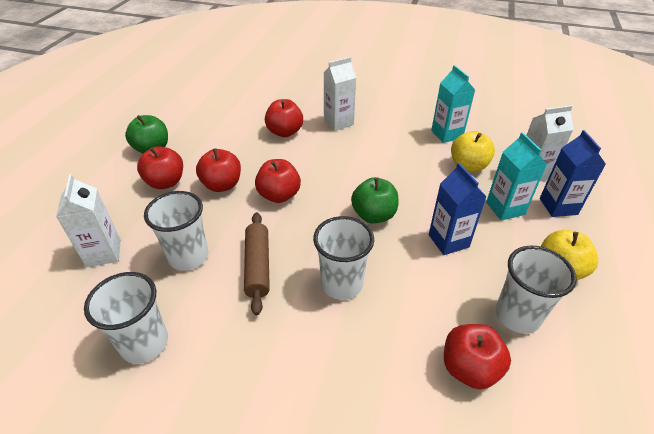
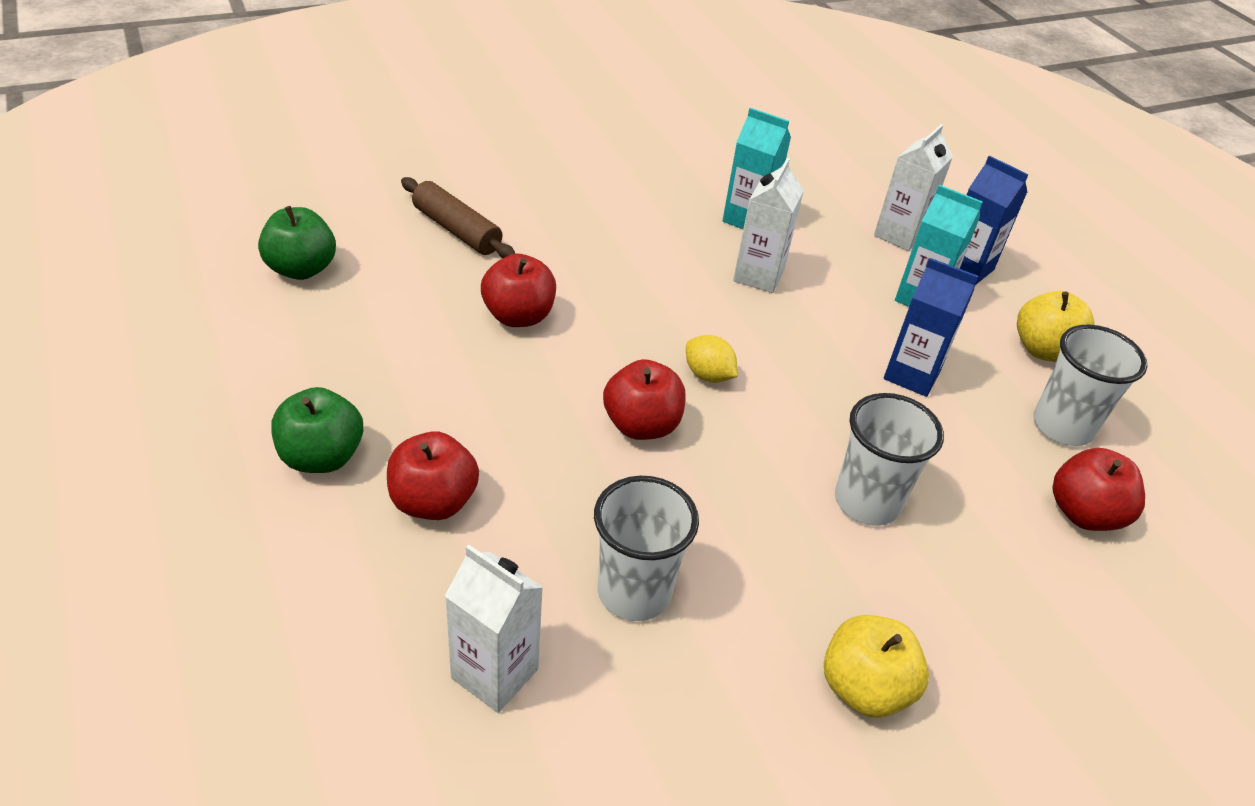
camera: 45 degrees left, 0 degrees up
white cup [84,272,168,364] -> none
red apple [196,148,241,192] -> none
brown rolling pin [244,212,270,315] -> brown rolling pin moved to [401,177,515,258]
white carton [324,57,356,131] -> white carton moved to [733,158,804,293]
green apple [351,177,399,223] -> green apple moved to [258,206,336,280]
yellow apple [451,131,495,173] -> yellow apple moved to [824,615,929,718]
none -> yellow lemon [686,335,738,383]

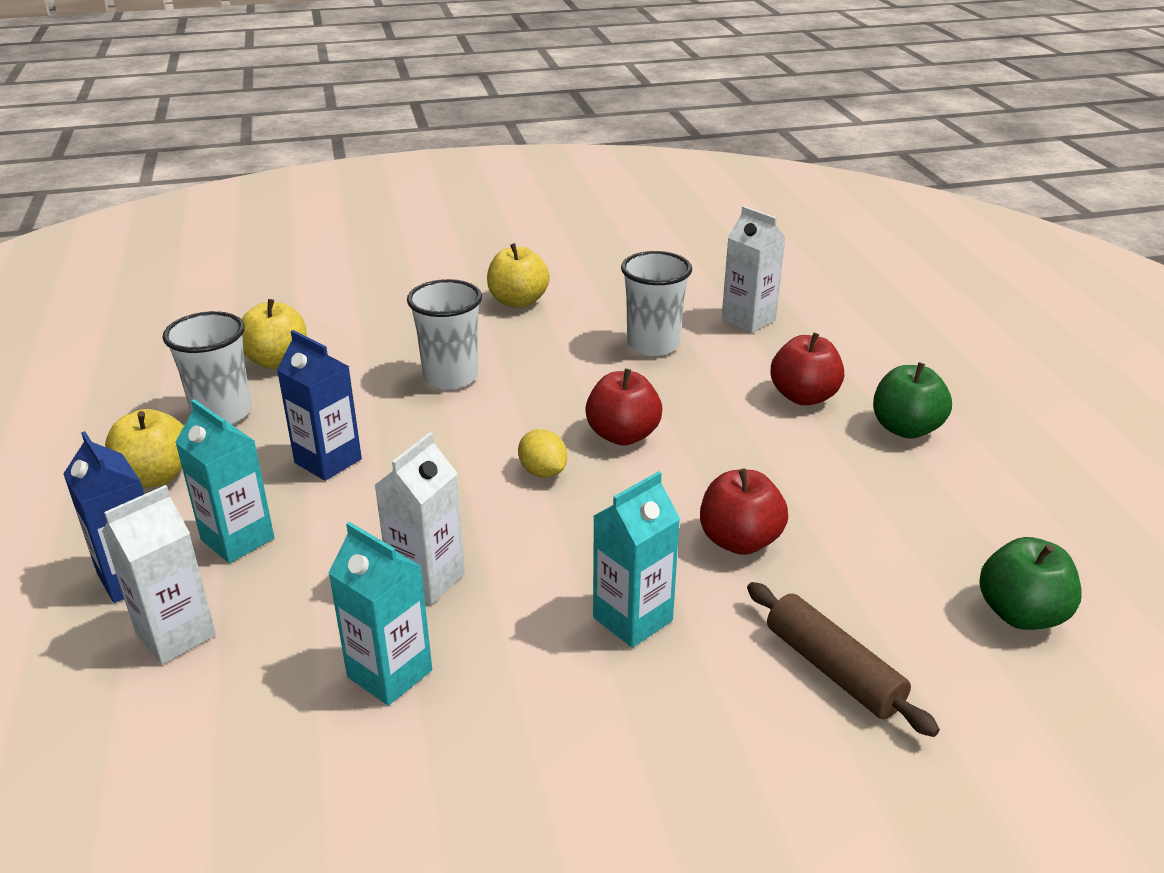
camera: 165 degrees left, 10 degrees down
red apple [1053,448,1145,531] -> yellow apple [241,299,307,369]
none -> turquoise carton [593,471,680,648]

